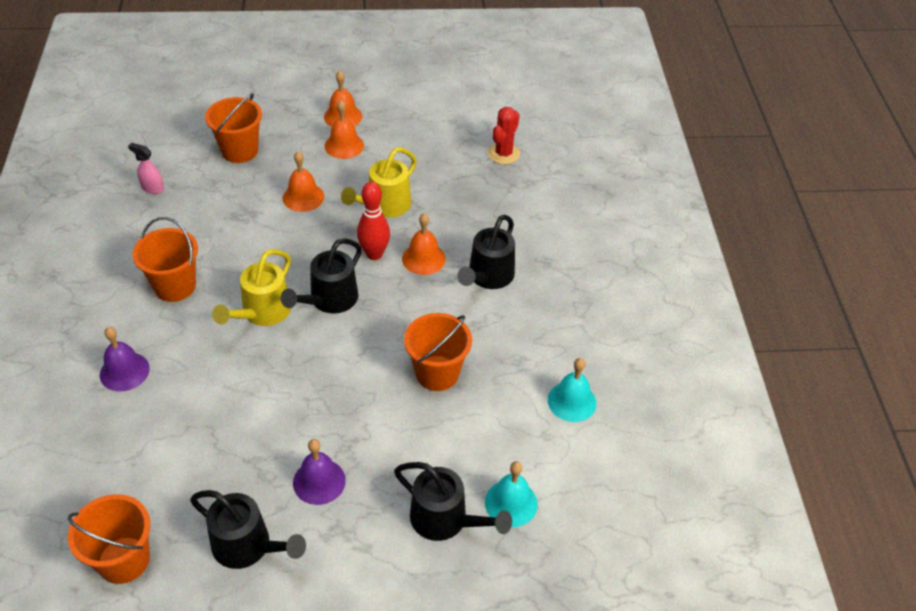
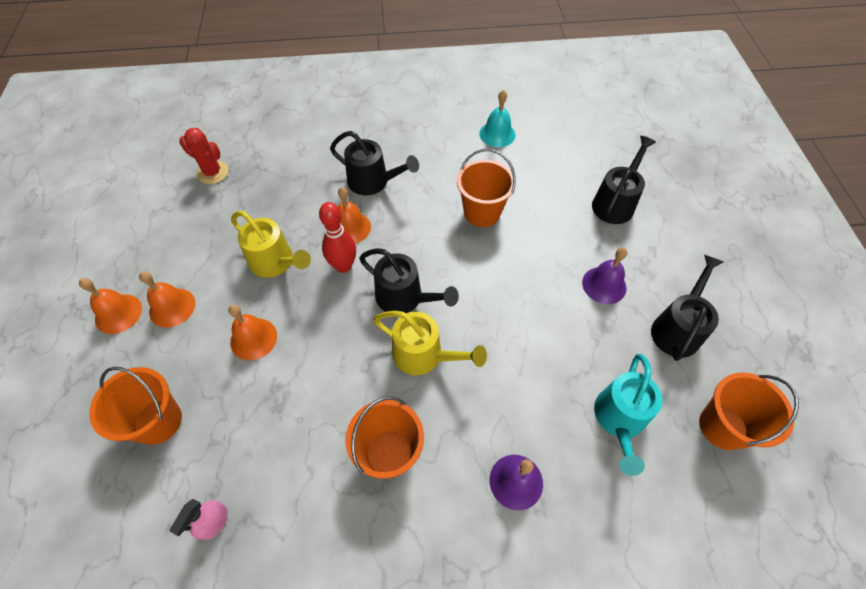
camera: 90 degrees left, 10 degrees up
turquoise bell [485,461,538,527] -> none
none -> turquoise watering can [594,354,662,476]

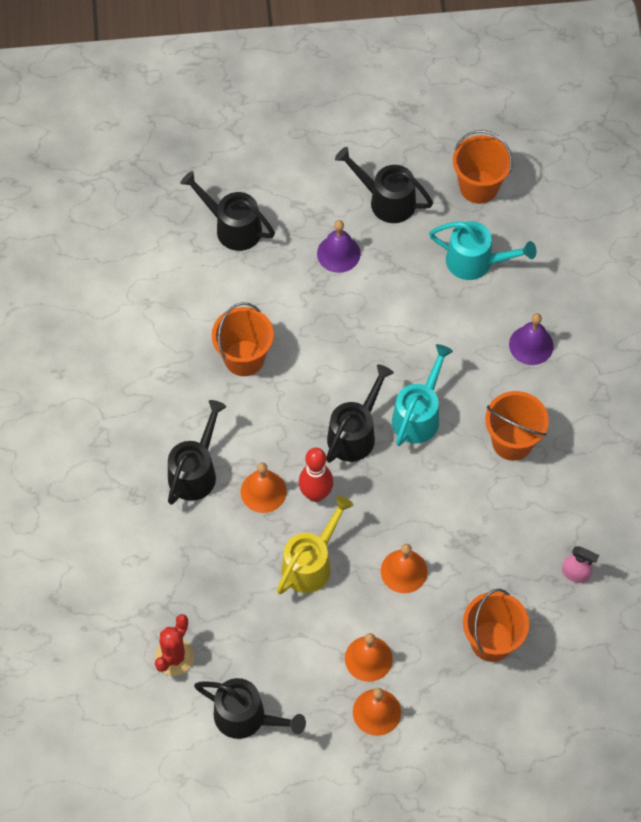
camera: 90 degrees left, 5 degrees up
yellow watering can [373,311,487,375] -> turquoise watering can [392,344,453,446]
turquoise bell [479,90,516,147] -> none
none -> black watering can [194,678,306,739]

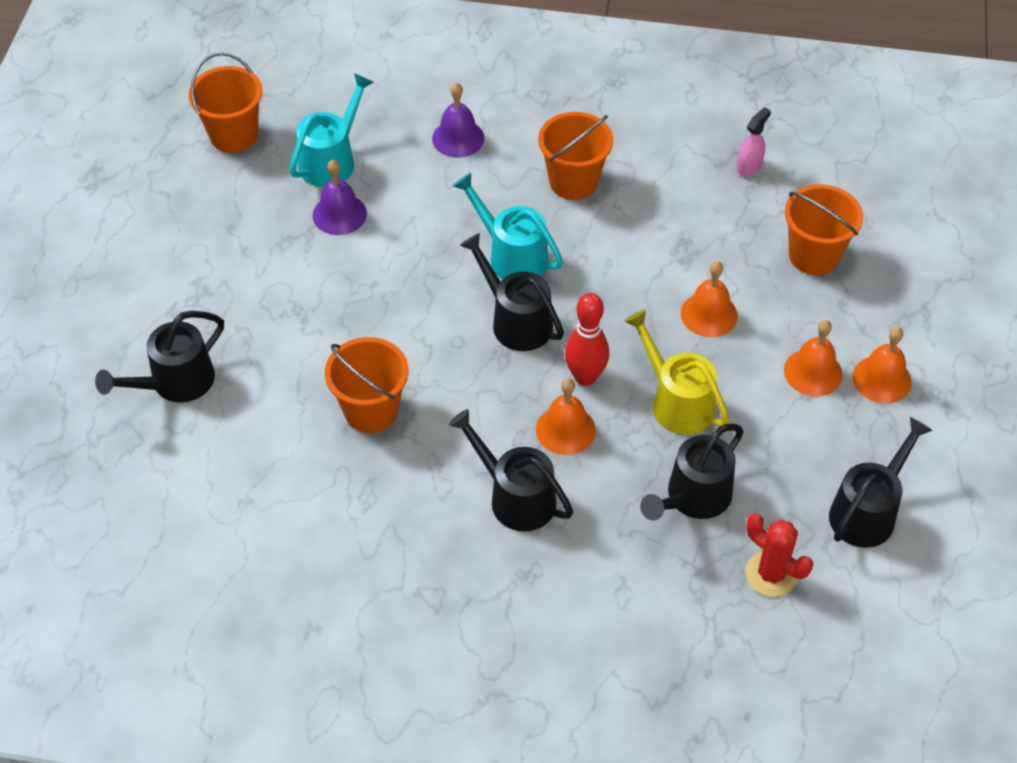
camera: 75 degrees left, 10 degrees down
purple bell [317,220,361,273] -> purple bell moved to [313,160,367,235]
black watering can [335,147,433,223] -> black watering can moved to [640,423,744,520]

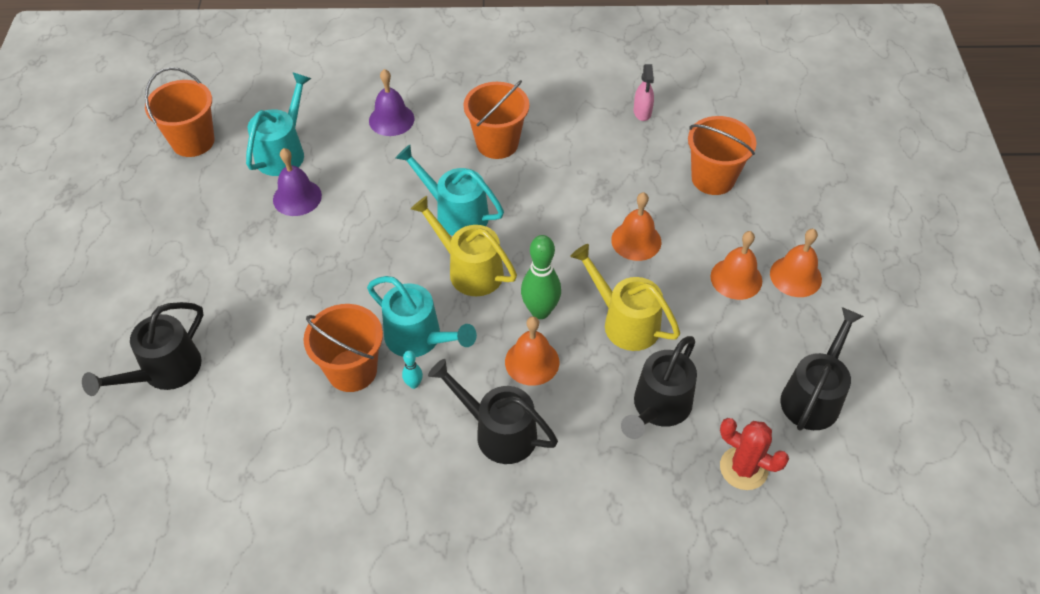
camera: 10 degrees left, 0 degrees up
black watering can [460,233,564,351] -> yellow watering can [411,196,517,296]
red bowling pin [565,293,609,386] -> green bowling pin [521,235,561,319]
pink spray bottle [737,107,771,177] -> pink spray bottle turned 150 degrees clockwise [634,64,654,121]
none -> turquoise watering can [367,276,477,357]
none -> turquoise bowling pin [402,351,423,389]

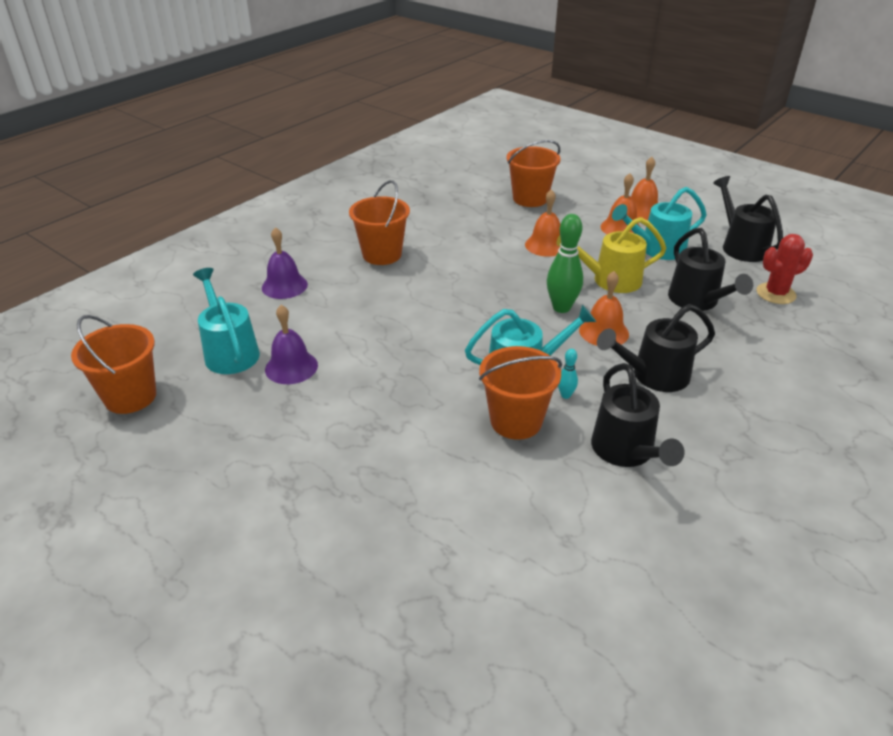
camera: 50 degrees left, 15 degrees down
black watering can [82,302,203,396] -> black watering can moved to [591,363,684,467]
turquoise watering can [395,145,504,236] -> turquoise watering can moved to [612,187,707,260]
yellow watering can [411,196,517,296] -> none
pink spray bottle [634,64,654,121] -> none

